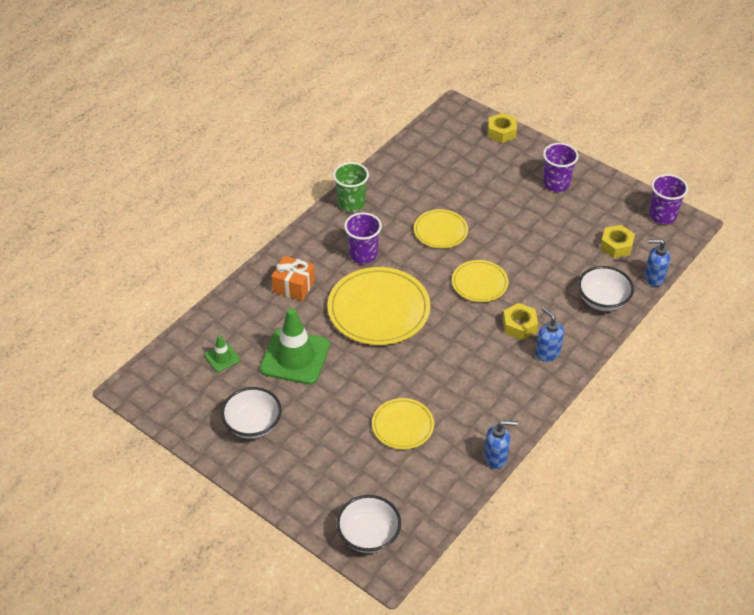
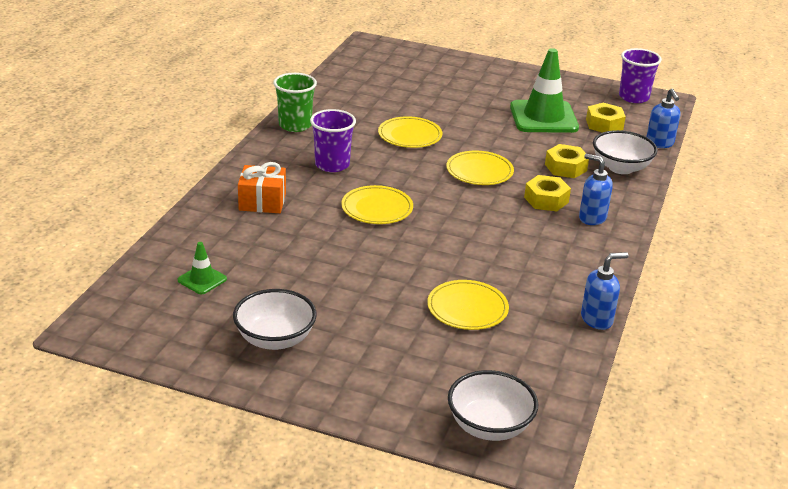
camera: 20 degrees left, 15 degrees down
green traffic cone [260,308,330,385] -> green traffic cone moved to [510,48,579,133]
yellow plate [327,267,430,345] -> yellow plate [341,185,413,224], size x0.56
yellow nut [488,113,517,143] -> yellow nut moved to [545,144,589,178]
purple cup [543,143,579,192] -> none
blue soap dispenser [644,239,670,287] -> blue soap dispenser turned 90 degrees counterclockwise [646,89,680,148]

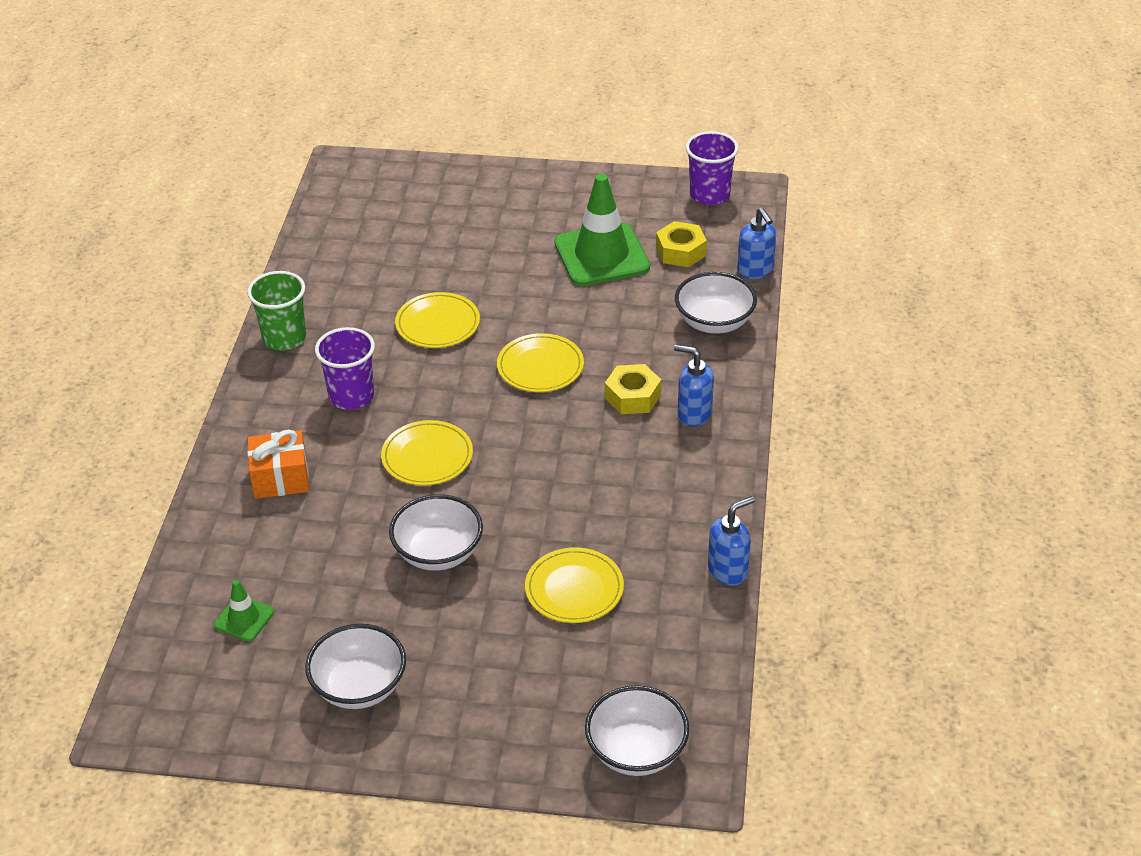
camera: 10 degrees left, 10 degrees up
yellow nut [545,144,589,178] -> none
none -> white bowl [389,495,483,571]

